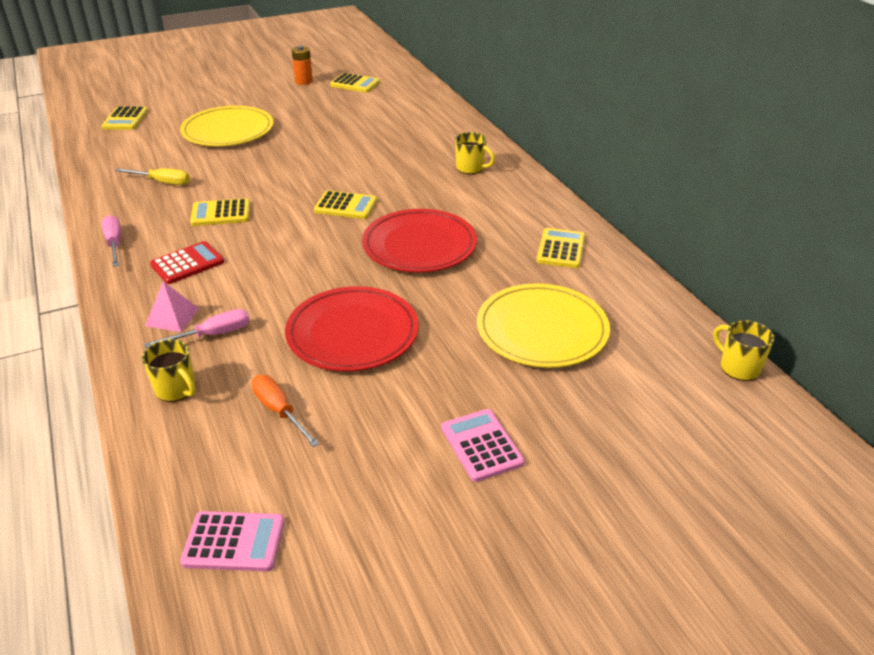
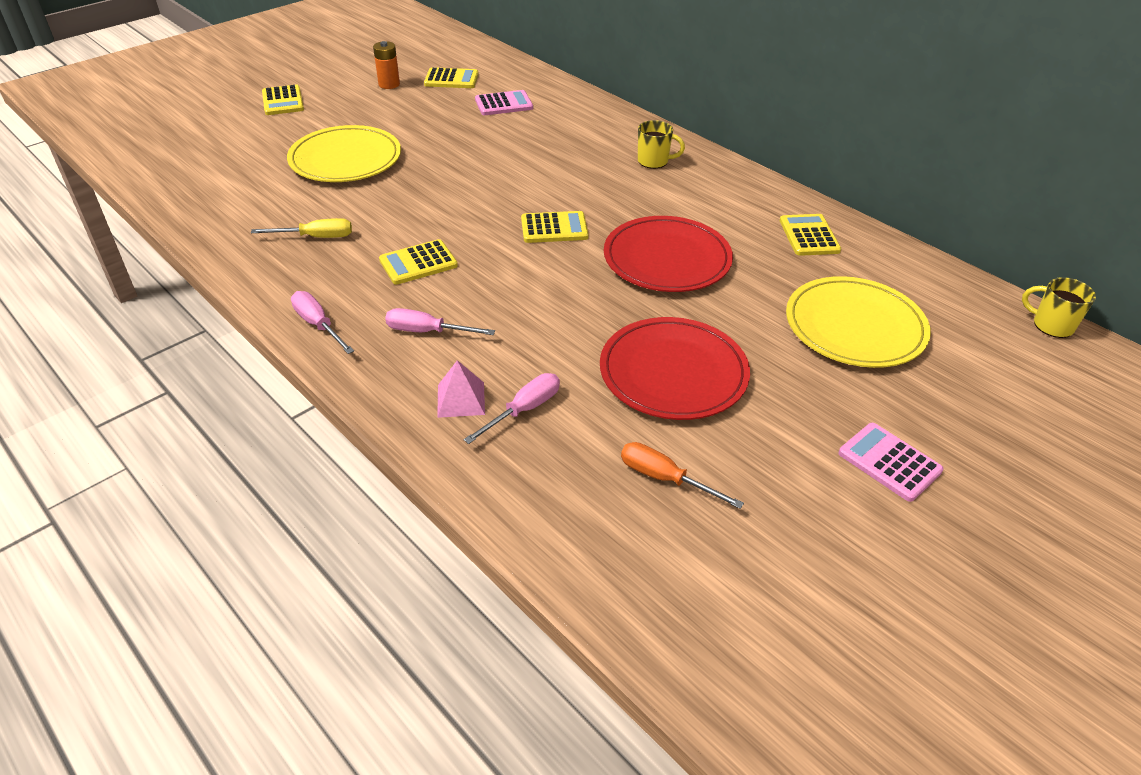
camera: 20 degrees left, 5 degrees up
yellow calculator [101,106,148,130] -> yellow calculator moved to [262,84,304,115]
yellow mug [142,339,196,402] -> none
red calculator [150,241,224,284] -> pink screwdriver [385,308,495,335]
pink calculator [180,511,284,571] -> pink calculator moved to [475,90,533,115]

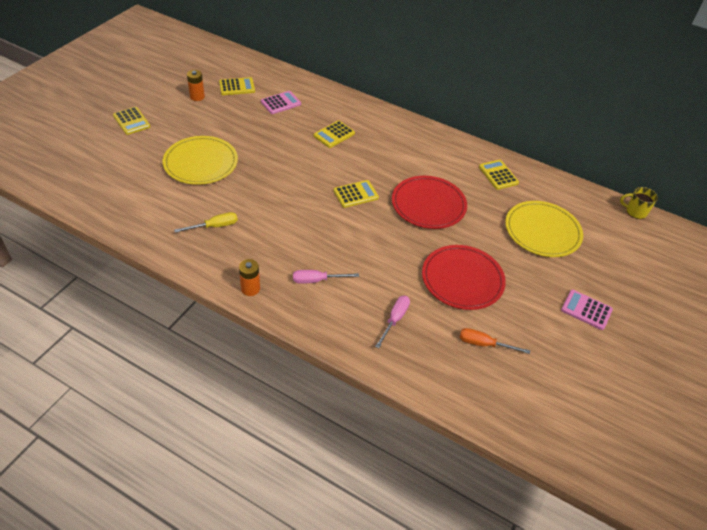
camera: 20 degrees left, 5 degrees up
pink screwdriver [291,291,354,354] -> orange battery [239,259,260,296]
yellow calculator [379,239,458,285] -> yellow calculator moved to [313,121,355,148]
pink pyramid [437,360,485,418] -> none
yellow mug [638,120,685,169] -> none

